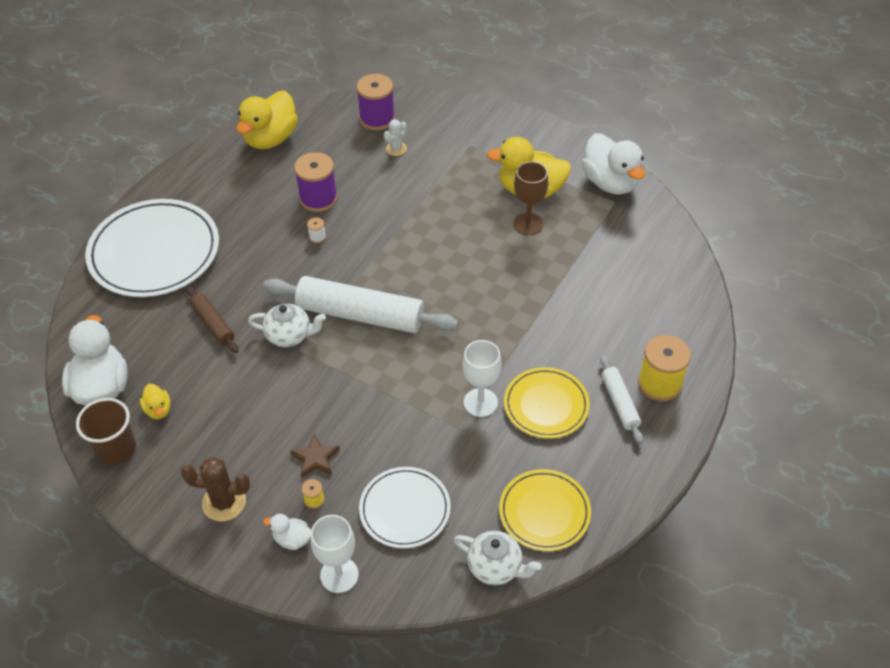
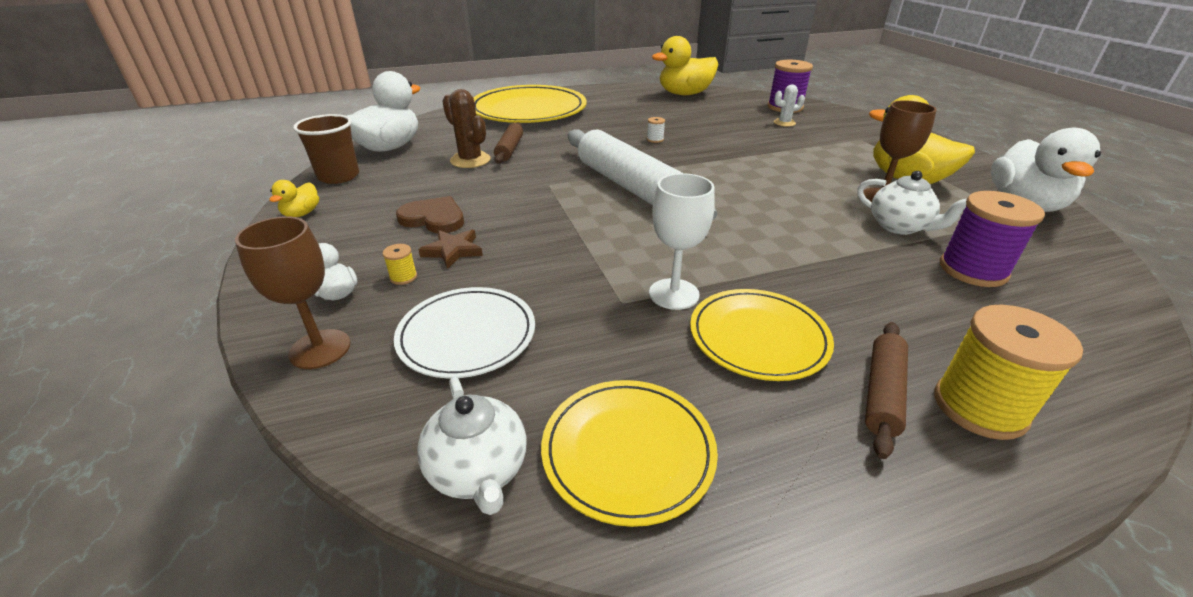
camera: 40 degrees right, 15 degrees down
white plate [85,199,219,297] -> yellow plate [473,85,586,123]
yellow duck [140,384,171,420] -> yellow duck moved to [269,180,319,217]
brown cactus [181,457,250,522] -> brown cactus moved to [442,89,491,168]
white teapot [248,304,326,347] -> white teapot moved to [857,171,967,235]
purple spool [294,152,338,212] -> purple spool moved to [940,191,1045,287]
white goblet [311,515,359,593] -> brown goblet [235,216,351,369]
white rolling pin [600,355,643,443] -> brown rolling pin [865,322,908,459]
none -> brown heart [396,196,464,233]

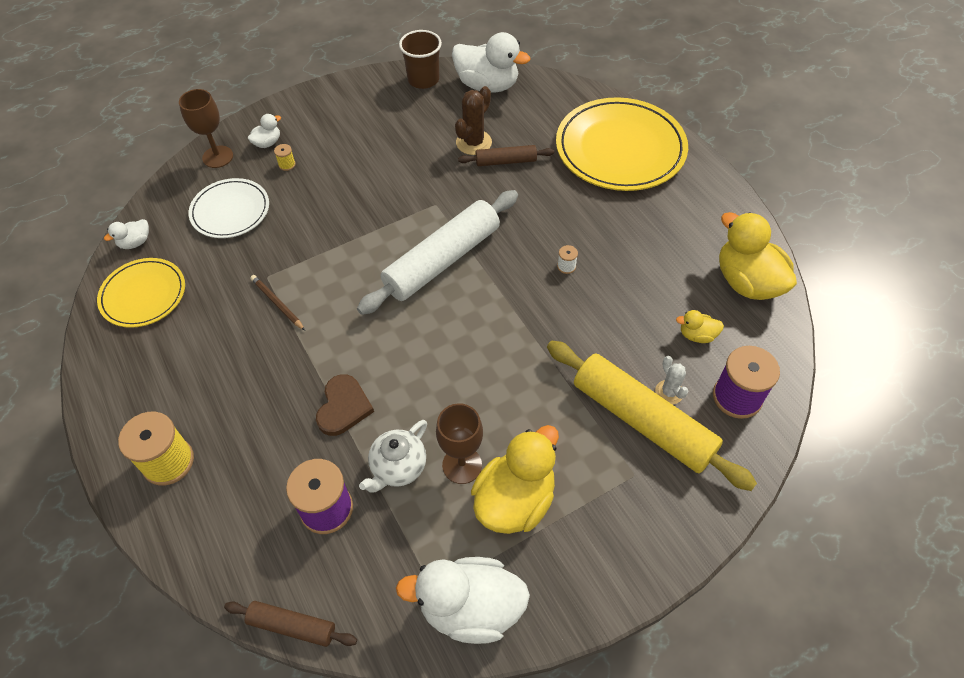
camera: 80 degrees right, 20 degrees up
yellow duck [269,180,319,217] -> yellow duck moved to [676,310,724,343]
brown heart [396,196,464,233] -> brown heart moved to [316,374,374,436]
white teapot [417,377,527,515] -> white duck [104,219,149,249]
brown star [418,230,483,269] -> none
white goblet [649,173,715,310] -> brown pencil [250,275,305,331]
yellow plate [690,289,834,381] -> none
brown rolling pin [865,322,908,459] -> brown rolling pin moved to [224,601,357,647]
none -> yellow rolling pin [547,341,757,491]

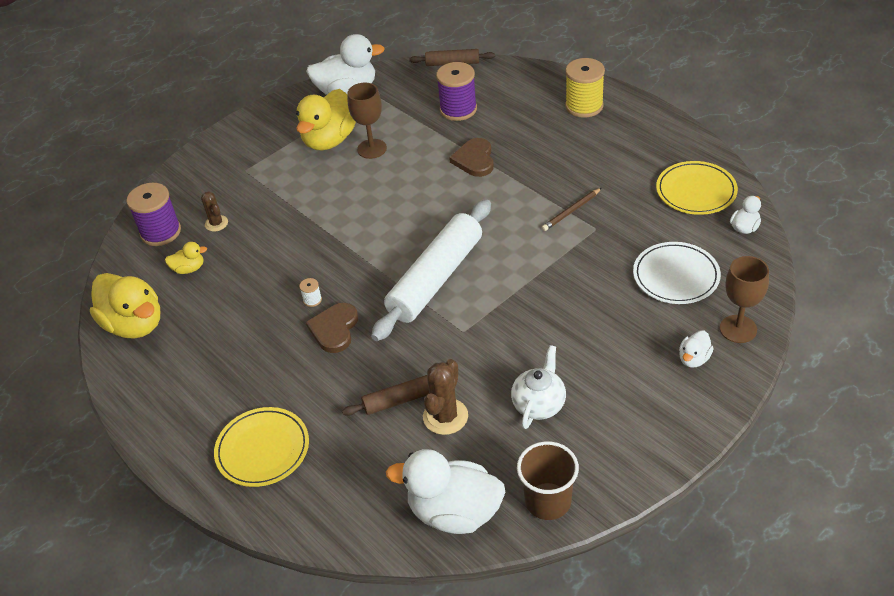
camera: 170 degrees right, 10 degrees down
brown pencil [250,275,305,331] -> brown pencil turned 105 degrees clockwise [542,188,602,231]
yellow spool [274,144,296,171] -> none
white teapot [359,420,427,492] -> white teapot moved to [511,345,566,429]
yellow rolling pin [547,341,757,491] -> none
yellow plate [556,97,688,191] -> yellow plate [214,407,309,487], size x0.58
white cactus [655,356,688,404] -> brown cactus [201,191,228,232]
none -> brown heart [306,303,358,353]

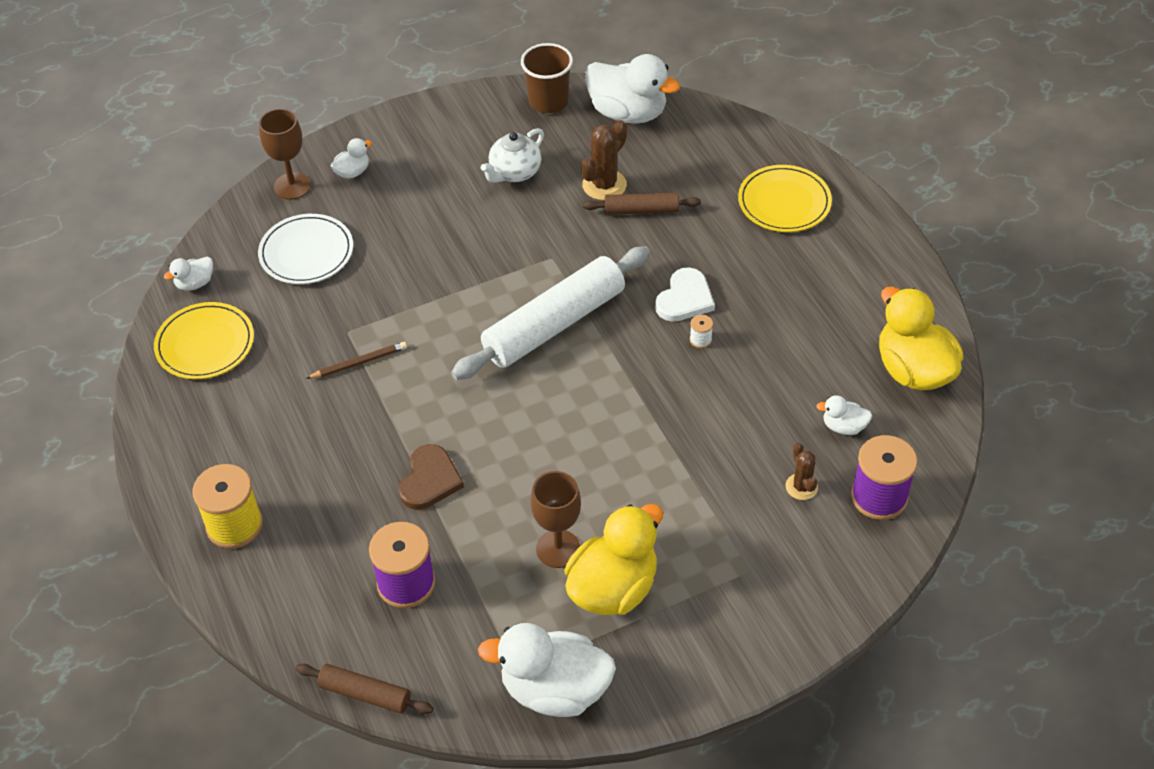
camera: 165 degrees left, 5 degrees up
yellow duck [165,242,207,274] -> white duck [816,395,872,435]
brown heart [306,303,358,353] -> white heart [655,267,715,322]

